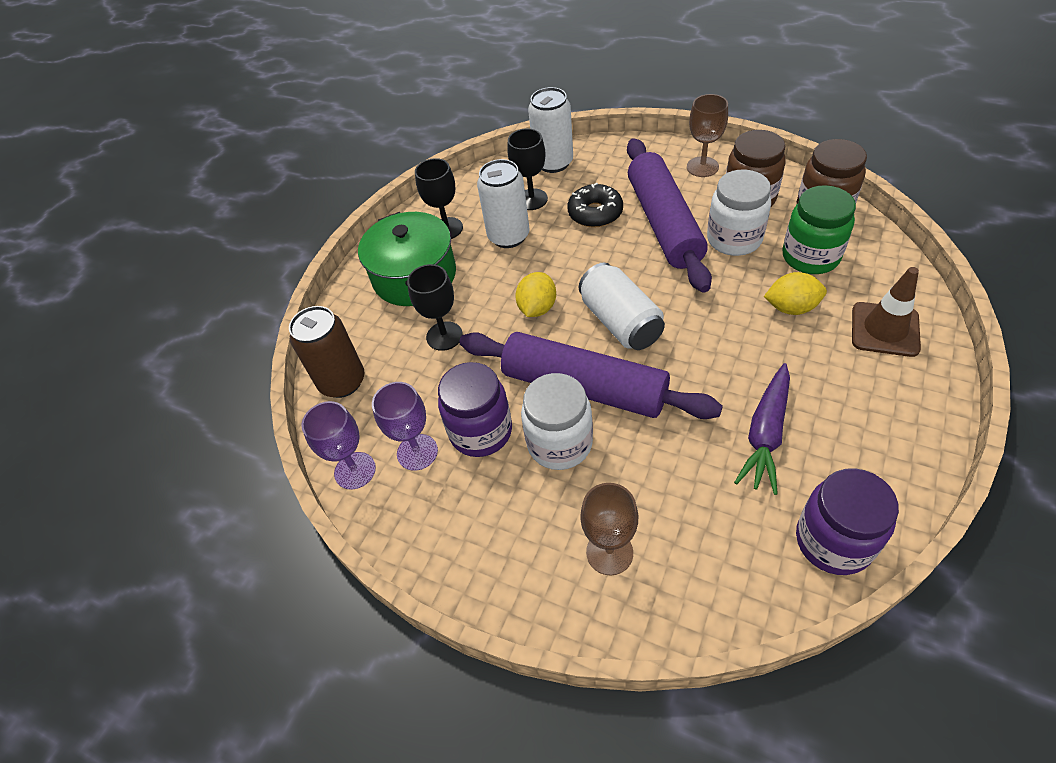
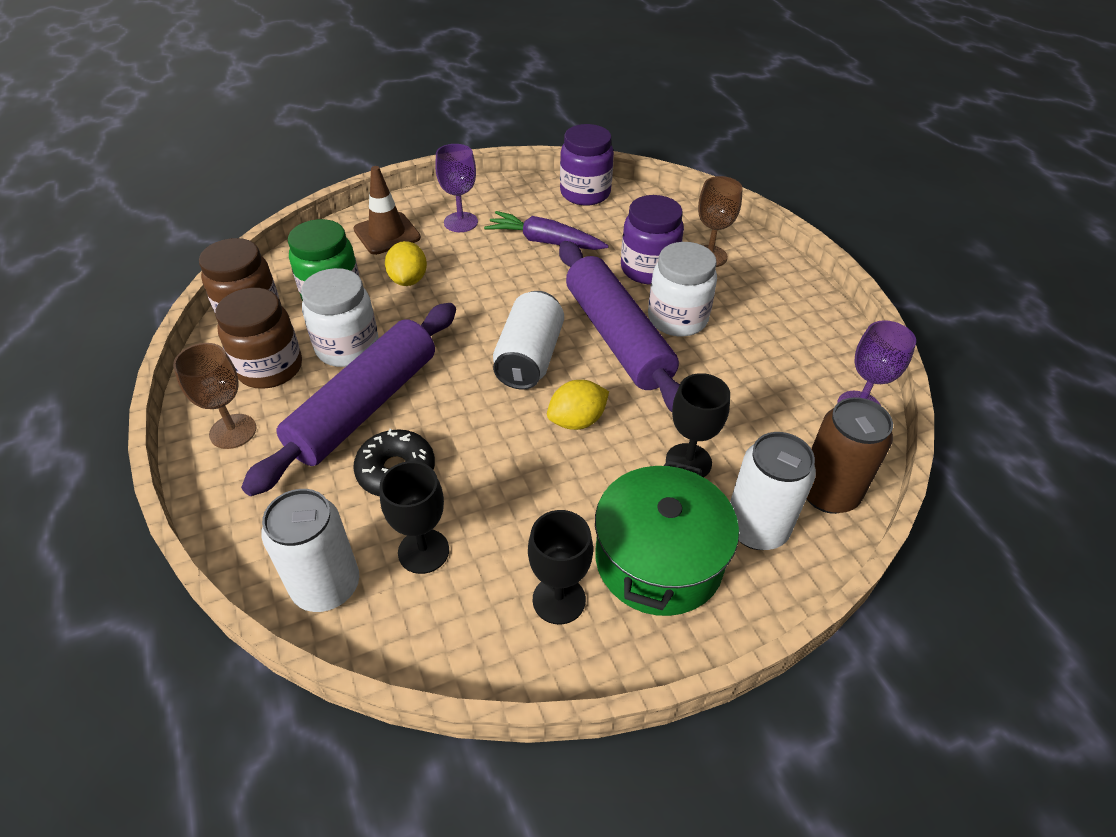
camera: 145 degrees left, 5 degrees down
purple goblet [372,382,438,471] -> purple goblet moved to [435,144,478,232]
purple jar [438,362,512,457] -> purple jar moved to [621,195,684,285]
white can [477,159,530,248] -> white can moved to [730,432,816,550]
purple carrot [734,363,790,495] -> purple carrot turned 135 degrees counterclockwise [484,211,609,250]
yellow lemon [764,272,827,315] -> yellow lemon turned 45 degrees clockwise [385,241,427,286]

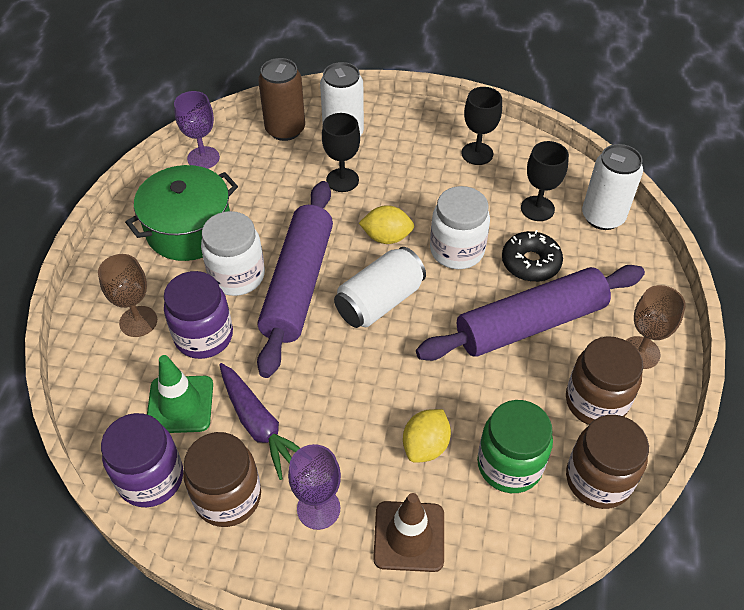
camera: 145 degrees left, 5 degrees up
white jar [301,268,379,367] -> white jar moved to [430,186,490,269]
green pot [595,460,739,616] -> green pot moved to [125,165,238,261]
none -> green traffic cone [147,355,213,433]
none -> brown jar [183,432,261,527]

